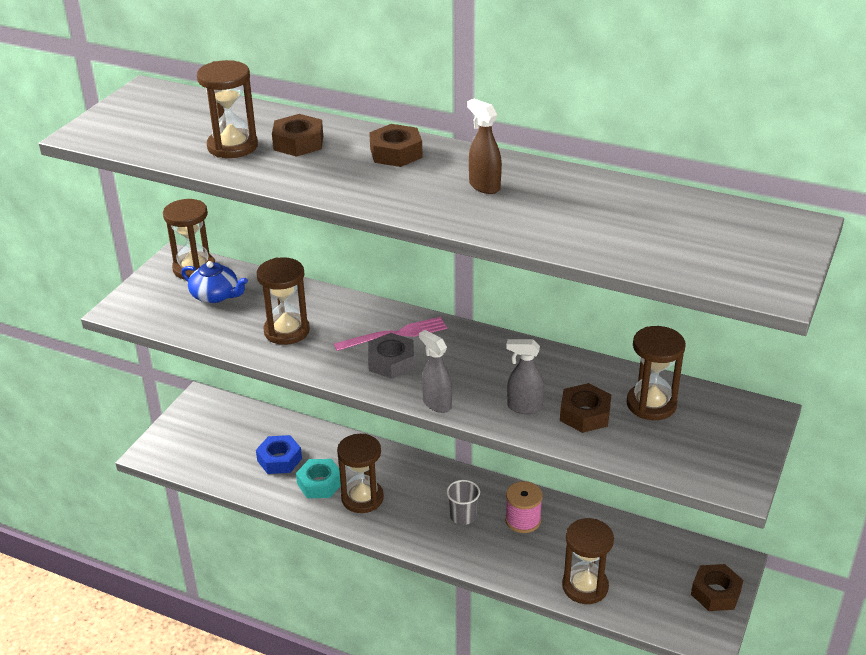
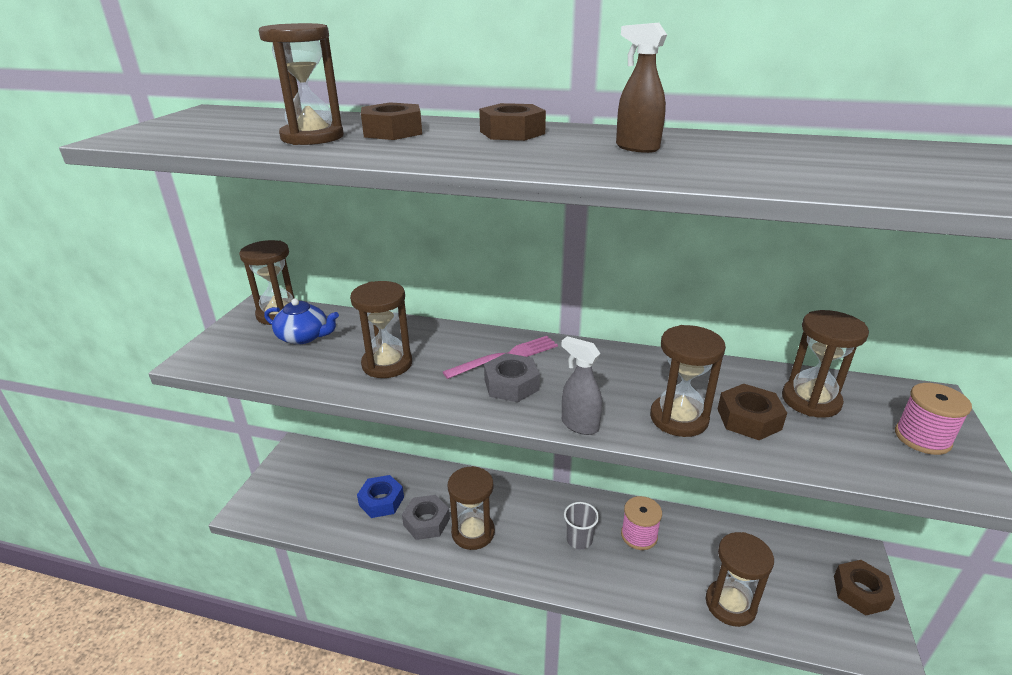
camera: 10 degrees left, 5 degrees down
turquoise nut [296,459,341,498] -> grey nut [402,495,450,540]
grey spray bottle [506,339,544,414] -> brown hourglass [650,325,726,437]
none -> pink spool [895,383,972,455]

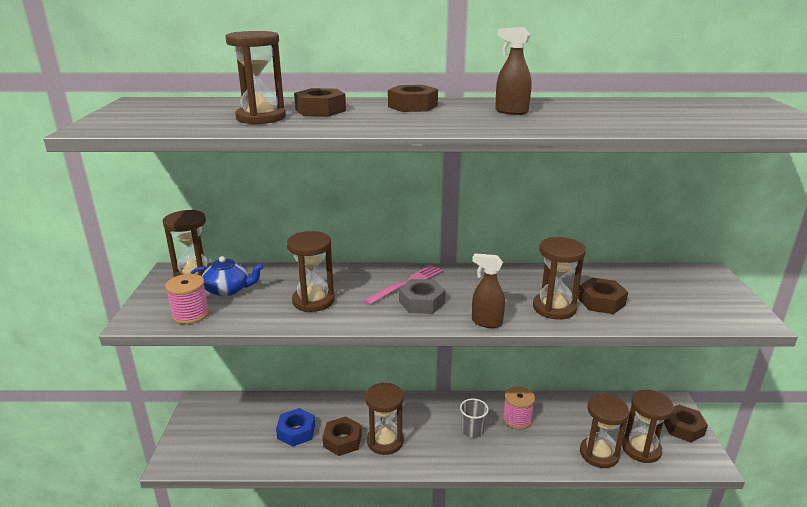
camera: 15 degrees left, 5 degrees down
grey nut [402,495,450,540] -> brown nut [323,417,362,456]
grey spray bottle [561,336,602,435] -> brown spray bottle [472,253,505,328]
brown hourglass [782,310,869,418] -> brown hourglass moved to [622,390,674,463]
pink spool [895,383,972,455] -> pink spool moved to [165,274,210,324]

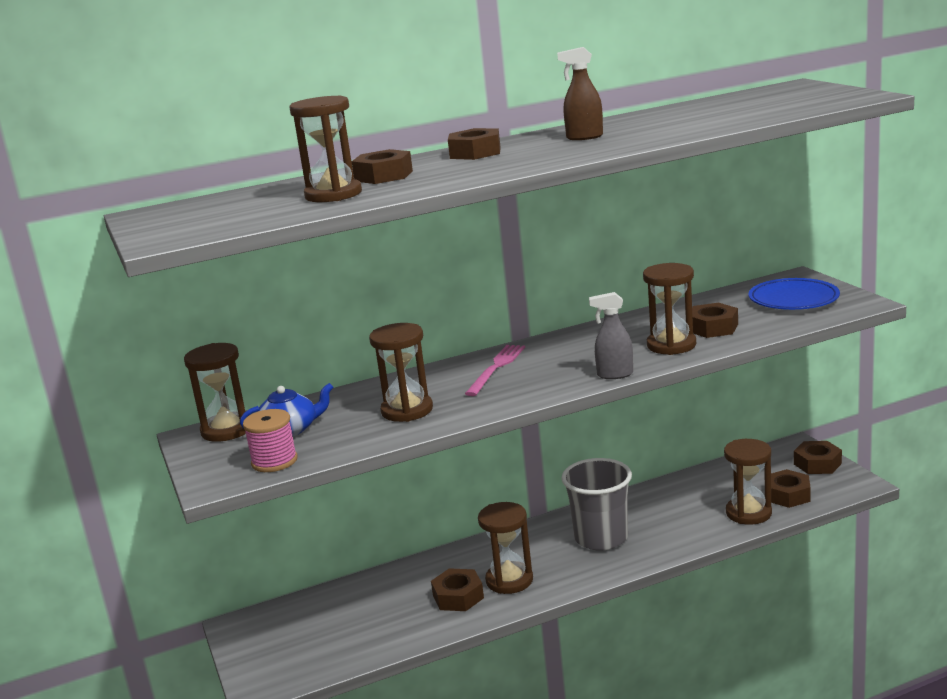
camera: 20 degrees left, 5 degrees down
blue nut [276,408,315,447] -> none
grey nut [399,279,446,314] -> none
grey cup [460,398,489,438] -> grey cup [561,458,632,550], size x1.95
brown spray bottle [472,253,505,328] -> grey spray bottle [589,292,633,379]
pink spool [503,386,535,429] -> none
brown hourglass [622,390,674,463] -> brown nut [771,469,810,508]
none -> blue plate [749,278,840,310]

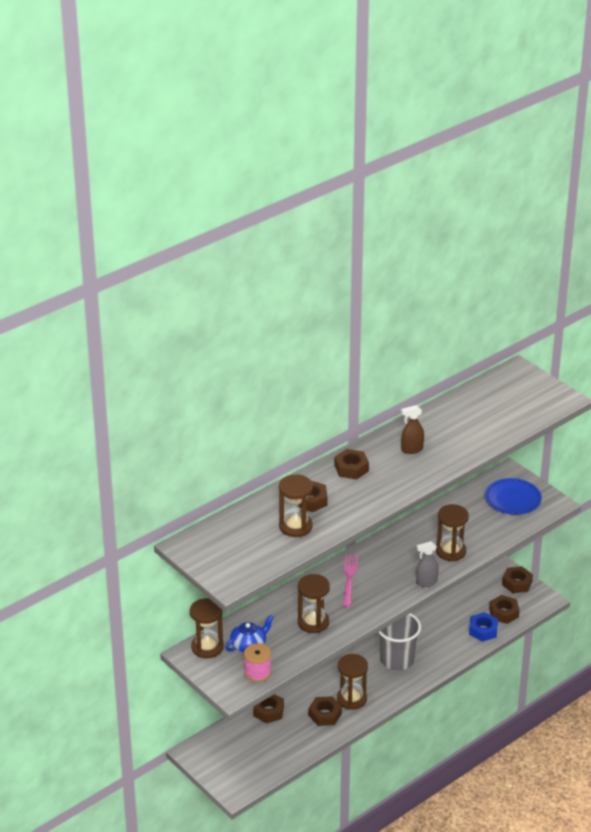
camera: 20 degrees left, 15 degrees up
brown nut [692,303,738,338] -> brown nut moved to [253,694,284,724]
brown hourglass [724,439,772,525] -> blue nut [469,612,498,642]

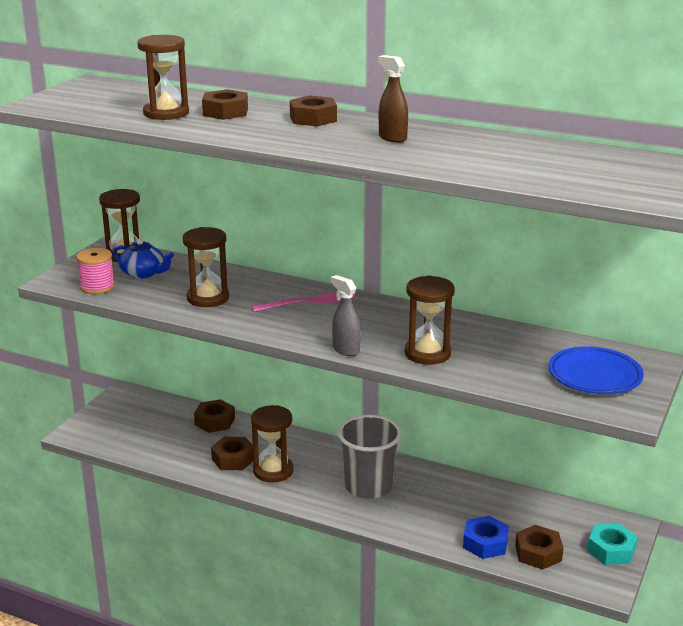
camera: 65 degrees right, 10 degrees down
brown nut [502,566,533,593] -> turquoise nut [587,523,638,565]

